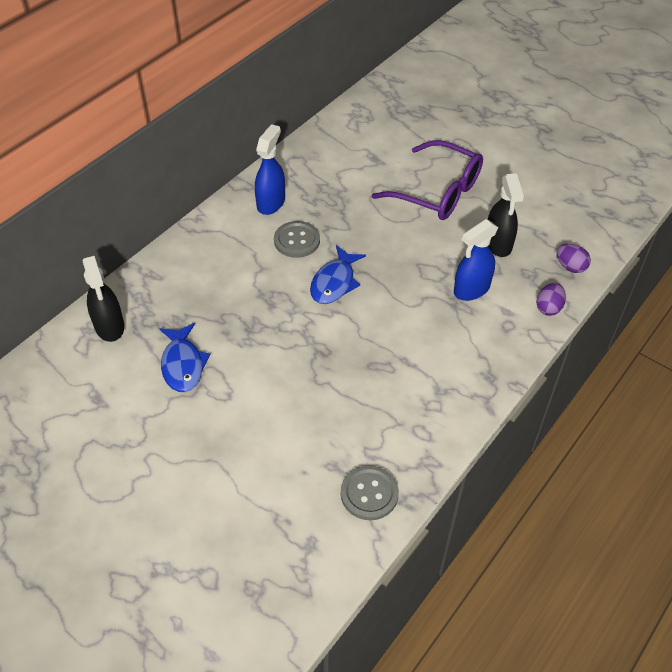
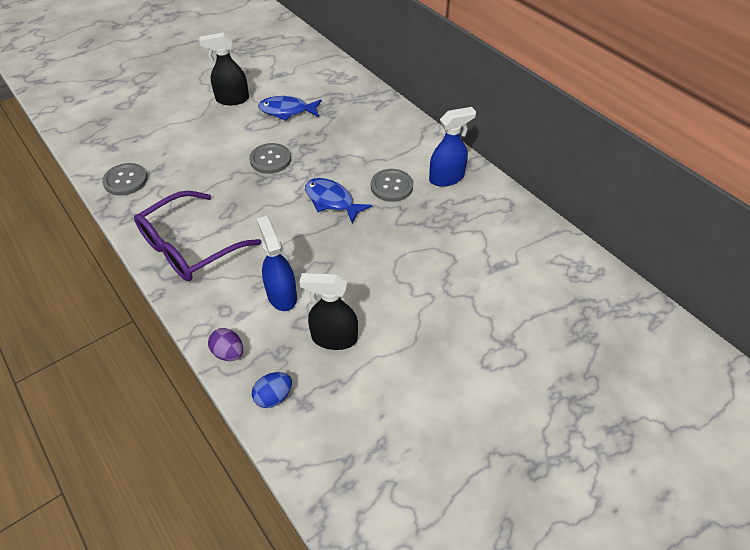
camera: 105 degrees right, 0 degrees up
black spray bottle [83,256,124,342] -> black spray bottle moved to [199,33,249,105]
blue spray bottle [255,124,285,215] -> blue spray bottle turned 60 degrees counterclockwise [429,107,476,187]
purple glasses [372,140,483,220] -> purple glasses moved to [134,191,261,281]
purple egg [557,244,591,273] -> blue egg [252,372,292,408]
none -> grey button [249,143,291,174]

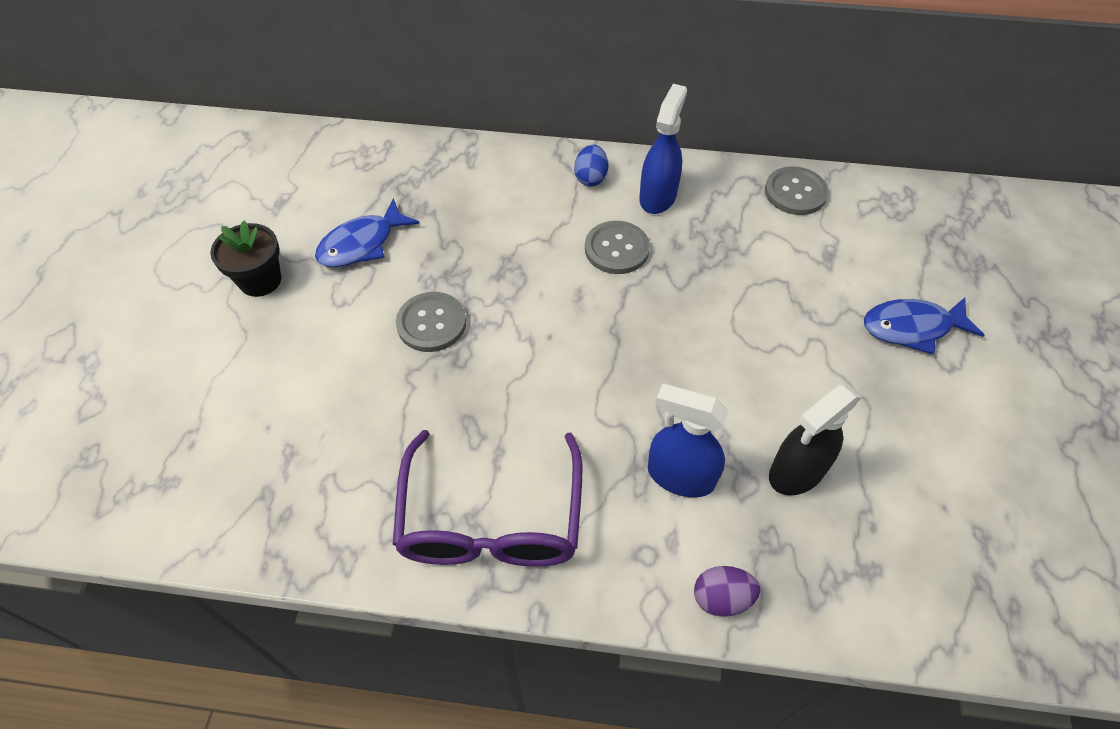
camera: 45 degrees left, 5 degrees up
grey button [102,163,148,196] -> grey button moved to [765,166,829,215]
black spray bottle [199,33,249,105] -> black flower pot [210,221,281,297]
blue egg [252,372,292,408] -> blue egg moved to [574,145,608,187]
blue fish [305,178,372,223] -> blue fish moved to [864,297,984,355]

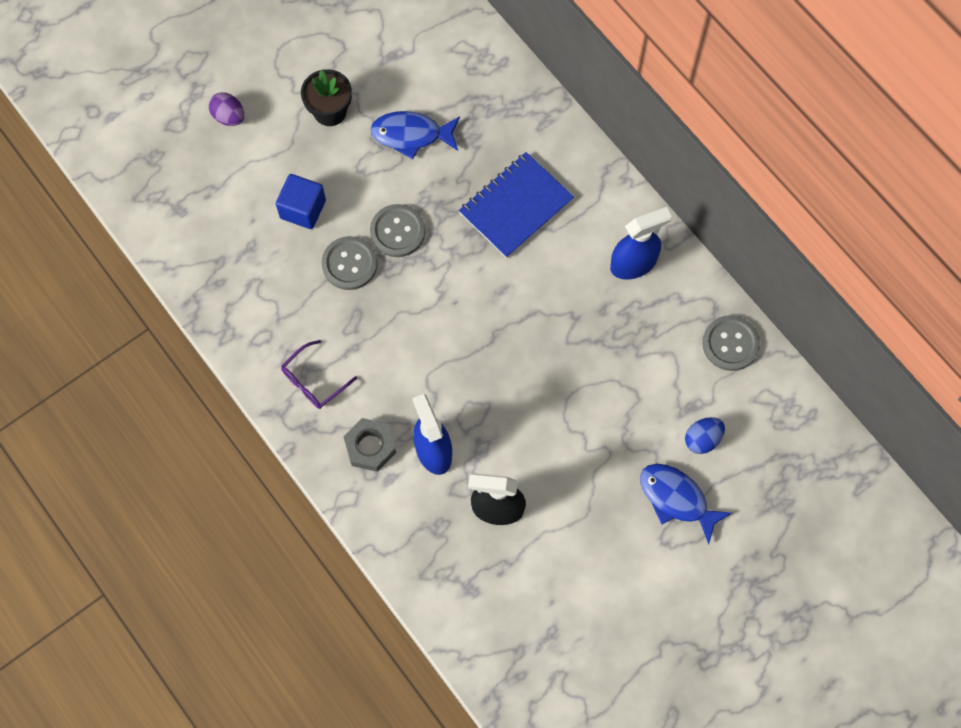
camera: 45 degrees right, 15 degrees up
purple glasses [392,430,582,567] -> purple glasses [281,340,357,409], size x0.49
blue egg [574,145,608,187] -> blue egg moved to [685,417,725,454]
grey button [585,221,650,274] -> grey button moved to [321,236,378,290]
purple egg [694,566,760,617] -> purple egg moved to [209,92,244,126]
none -> blue cube [276,174,326,229]
none -> grey nut [344,418,396,472]
none -> blue notebook [459,152,574,258]

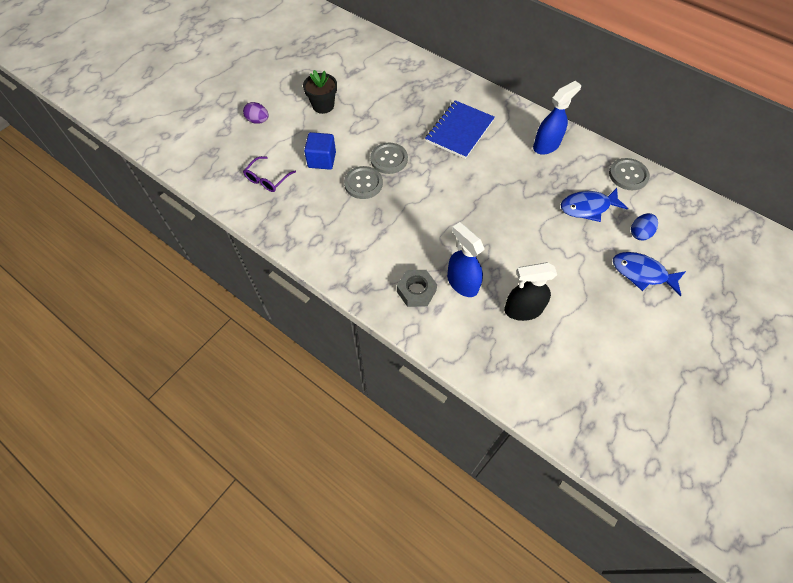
camera: 15 degrees left, 10 degrees down
purple glasses [281,340,357,409] -> purple glasses moved to [243,156,296,192]
blue fish [371,111,460,159] -> blue fish moved to [561,188,628,222]

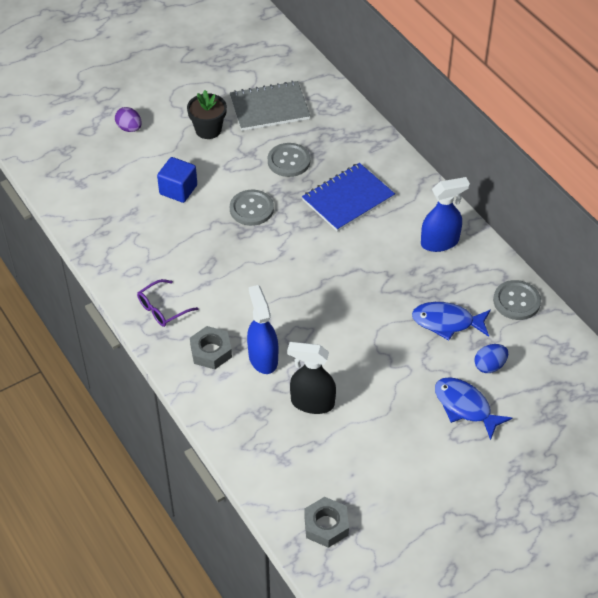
camera: 20 degrees right, 10 degrees down
purple glasses [243,156,296,192] -> purple glasses moved to [137,279,198,327]
grey button [344,166,383,199] -> grey button moved to [268,143,310,177]
none -> grey notebook [230,81,311,131]
none -> grey nut [304,497,349,548]

